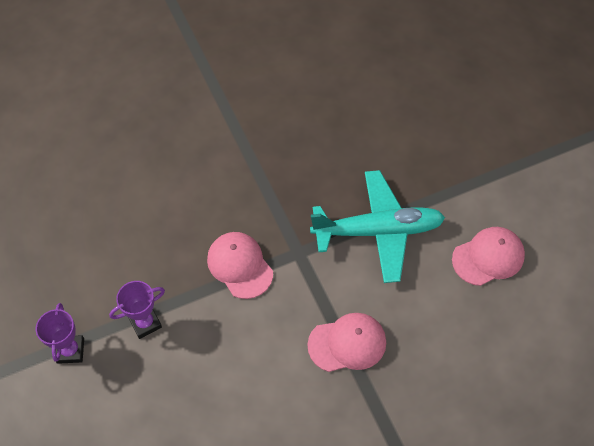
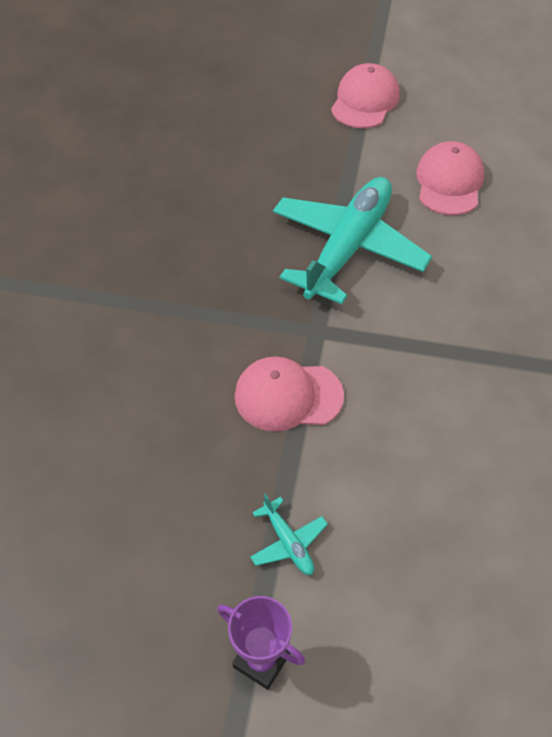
camera: 55 degrees left, 5 degrees down
purple trophy [109,281,165,339] -> turquoise plane [250,494,328,575]
pink cap [307,313,386,372] -> pink cap moved to [331,63,400,128]

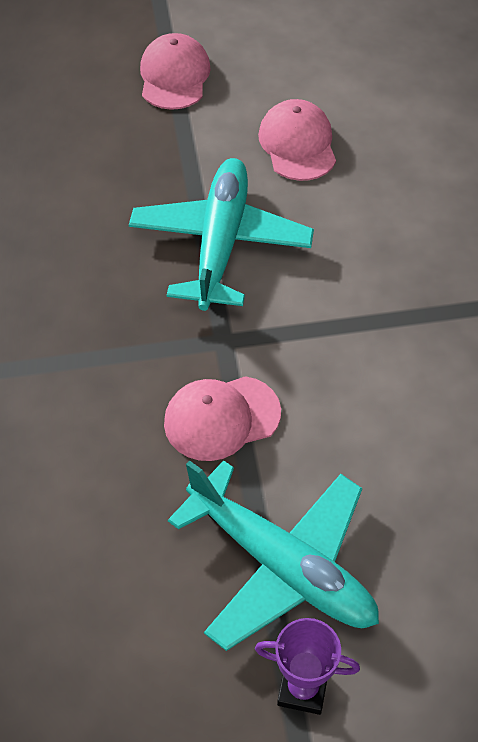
camera: 20 degrees left, 0 degrees up
turquoise plane [250,494,328,575] -> turquoise plane [168,460,379,651], size x2.46

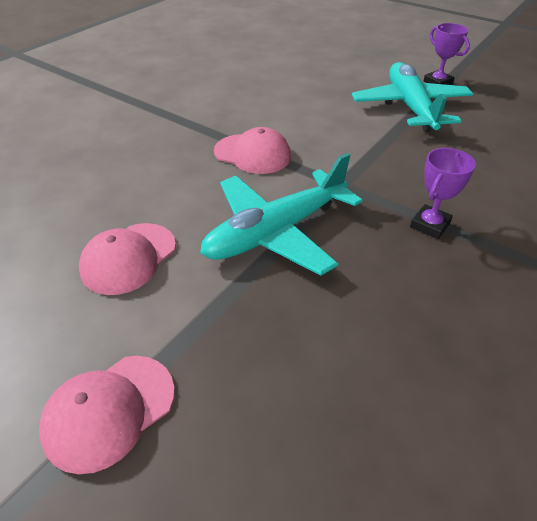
camera: 135 degrees left, 10 degrees down
pink cap [164,376,281,461] -> pink cap moved to [214,127,291,174]
none -> purple trophy [410,148,476,239]

